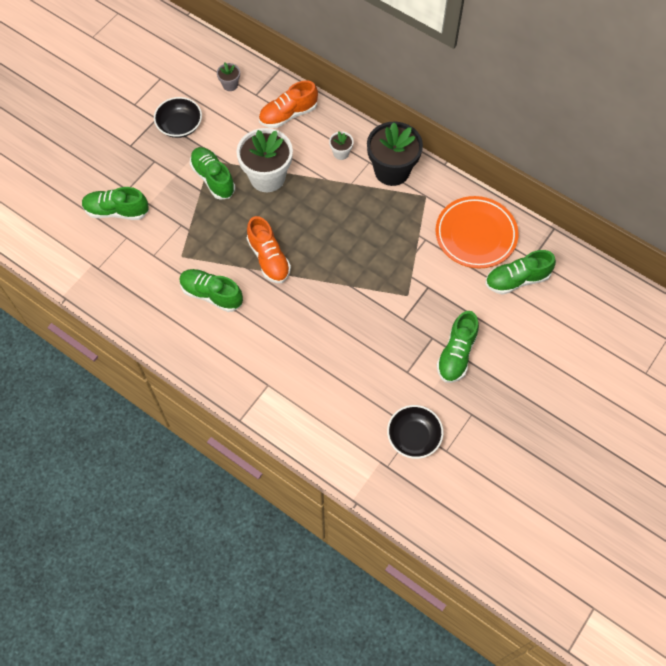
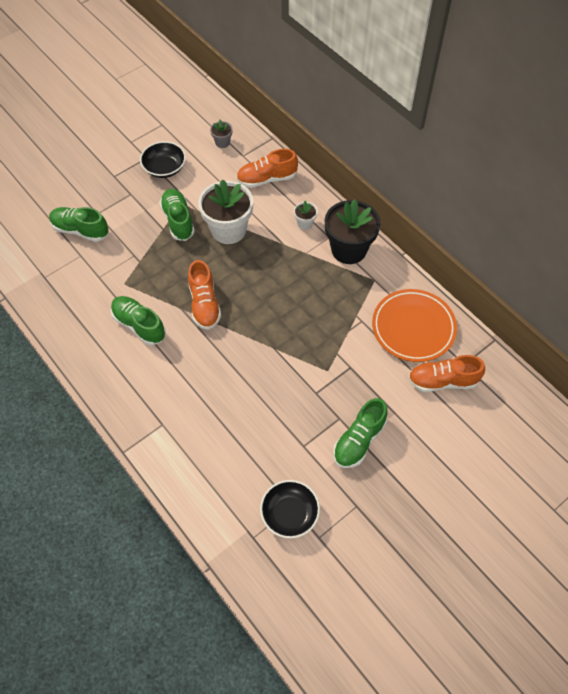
camera: 15 degrees right, 5 degrees down
green shoe [485,250,556,295] -> orange shoe [408,355,485,392]

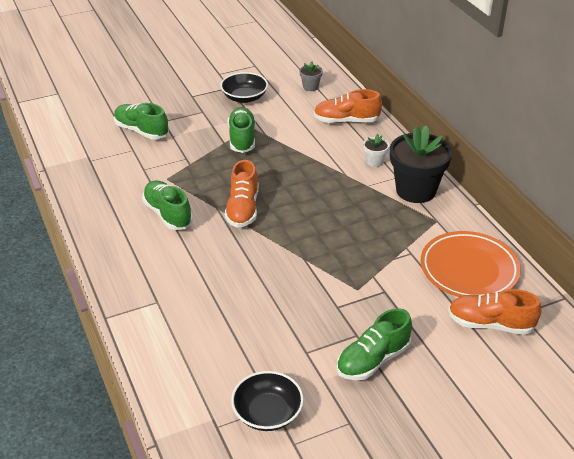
camera: 15 degrees right, 20 degrees down
white flower pot [198,179,253,244] -> none

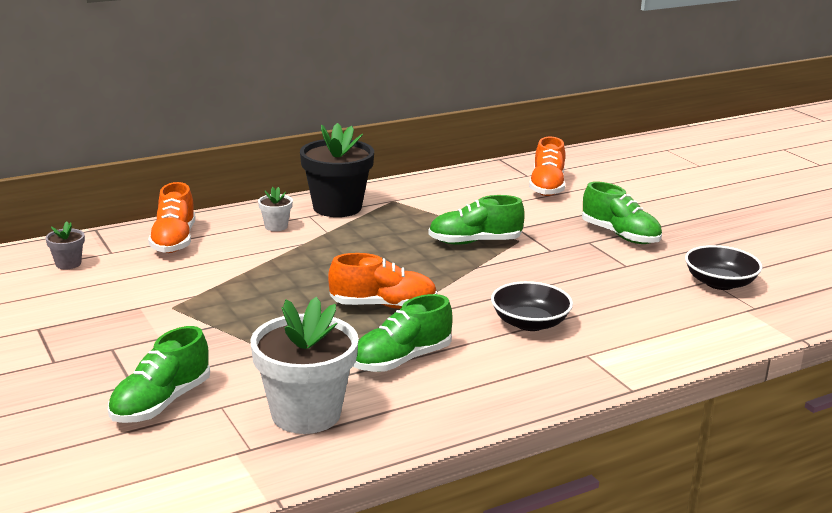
camera: 95 degrees left, 15 degrees down
black bowl [220,72,268,103] -> black bowl moved to [491,281,573,331]
green shoe [228,107,256,153] -> green shoe moved to [428,195,525,244]
orange plate [421,231,521,297] -> none
none -> white flower pot [250,297,359,434]

